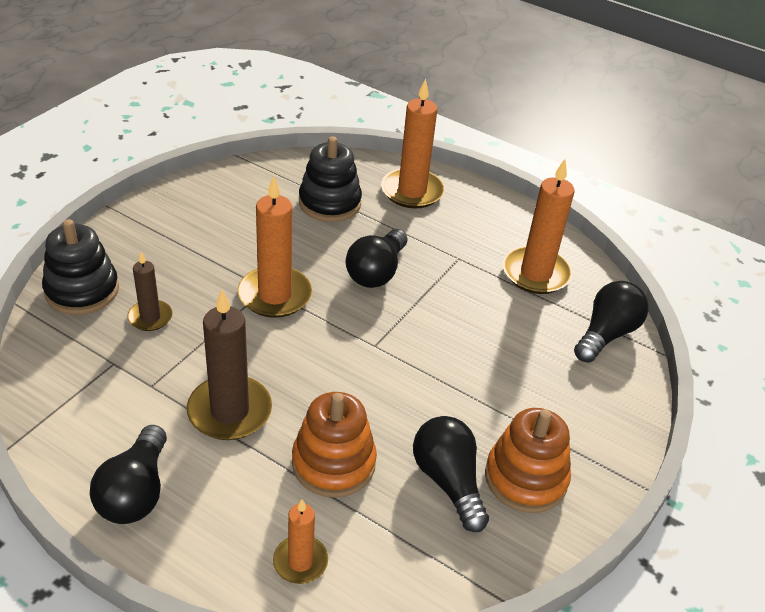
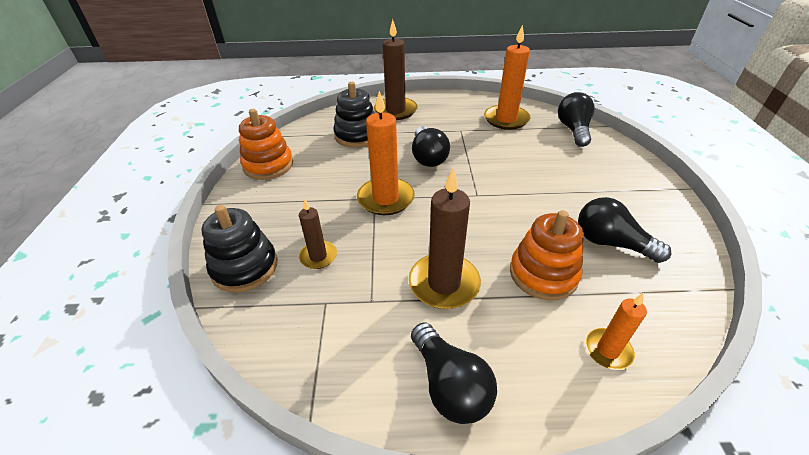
camera: 30 degrees left, 0 degrees up
orange candle [381,79,445,209] -> brown candle [374,19,417,120]
orange stacking toy [485,408,571,513] -> orange stacking toy moved to [239,109,293,180]

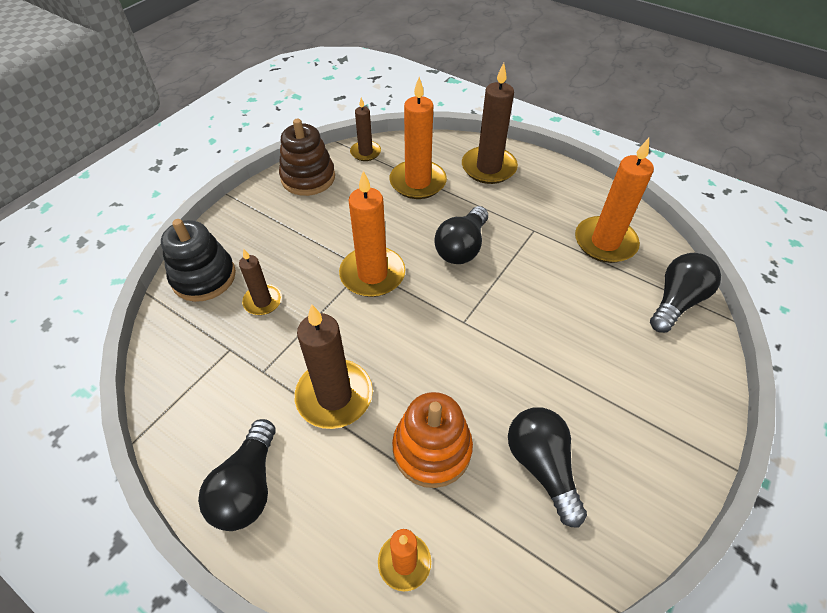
camera: 35 degrees right, 10 degrees up
orange stacking toy [239,109,293,180] -> brown stacking toy [279,119,335,196]
black stacking toy [333,82,375,148] -> orange candle [389,77,447,199]
none -> brown candle [350,98,381,161]

